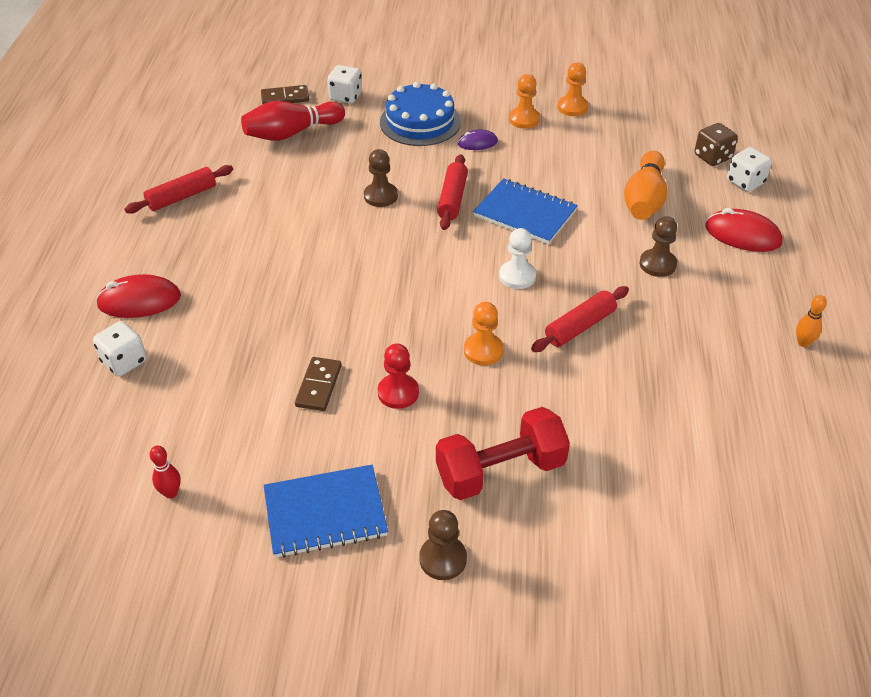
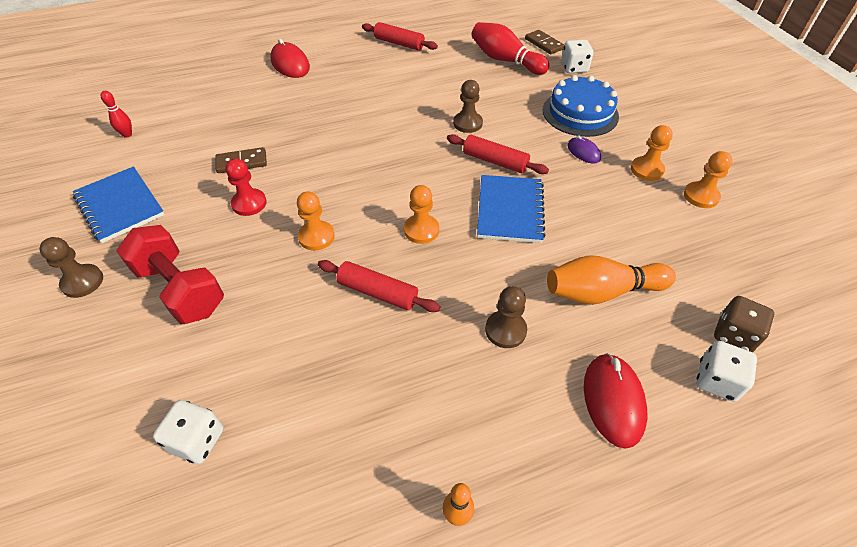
camera: 65 degrees right, 5 degrees up
white dice [93,321,147,376] -> white dice moved to [153,400,224,464]
red rolling pin [437,154,468,230] -> red rolling pin turned 45 degrees clockwise [447,134,549,174]
white pawn [499,228,536,289] -> orange pawn [404,185,439,244]

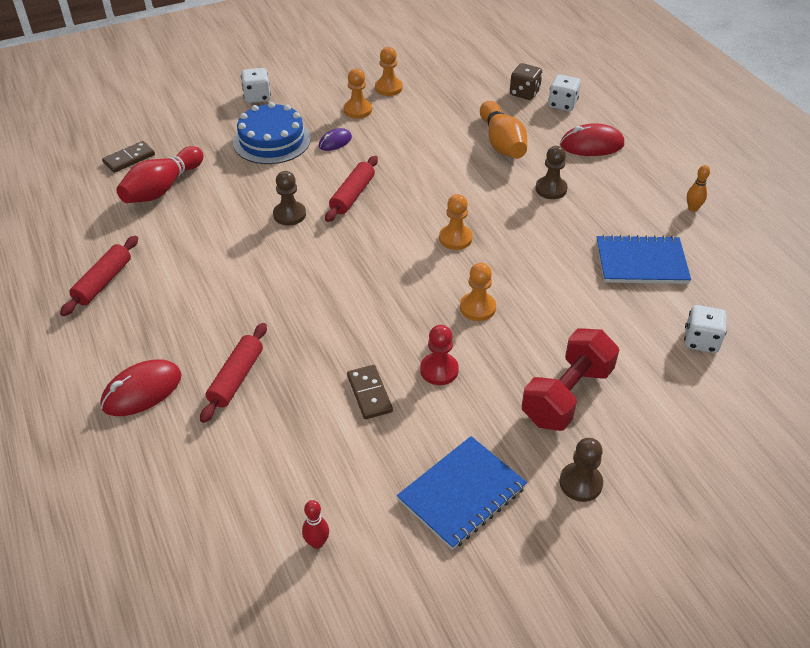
camera: 95 degrees left, 5 degrees down
red rolling pin [318,260,440,312] -> red rolling pin moved to [200,323,267,423]
blue notebook [477,175,546,243] -> blue notebook moved to [596,235,691,284]
white dice [561,40,593,73] -> white dice moved to [241,68,271,103]

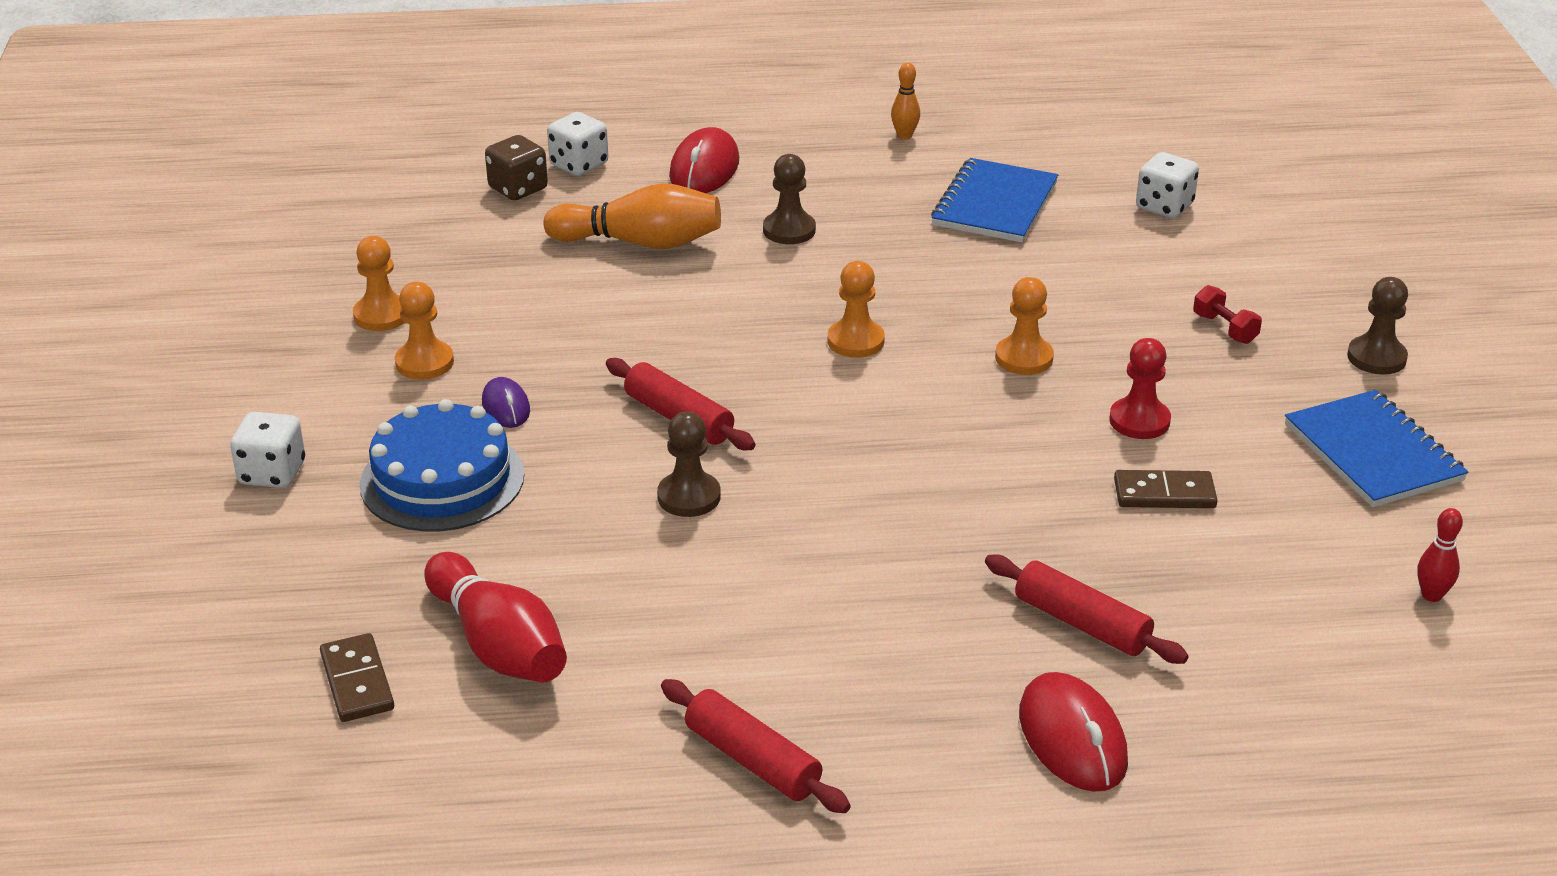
camera: 70 degrees left, 10 degrees down
red dumbbell [522,328,619,431] -> red dumbbell [1193,285,1262,344], size x0.44

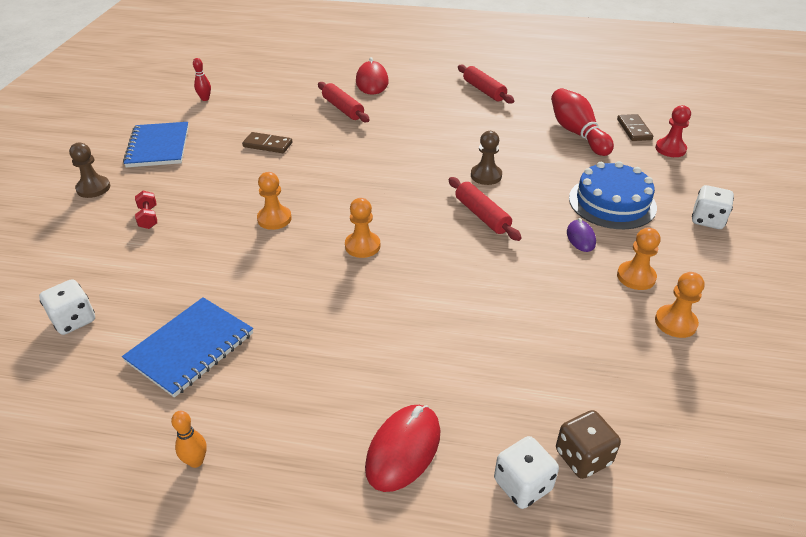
camera: 165 degrees left, 5 degrees up
orange bowling pin [543,183,721,249] -> none
brown pawn [763,154,816,244] -> none
red pawn [1109,338,1171,439] -> red pawn moved to [655,105,691,157]

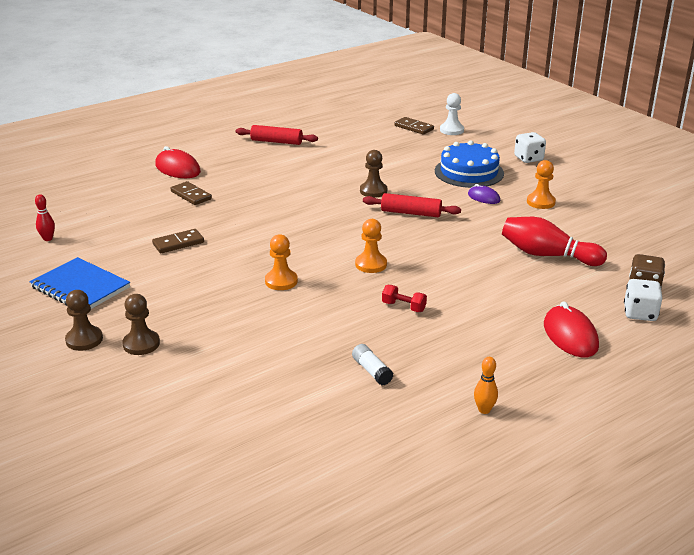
camera: 45 degrees left, 10 degrees down
white dice [39,279,95,335] -> none
blue notebook [122,297,253,398] -> white glue stick [352,344,393,385]
red dumbbell [135,191,157,229] -> red dumbbell moved to [382,285,427,312]
red rolling pin [318,82,370,122] -> brown domino [170,181,212,205]
red bowling pin [551,88,614,156] -> red bowling pin moved to [502,217,607,266]
red pawn [655,105,691,157] -> white pawn [440,93,464,135]
orange pawn [655,272,704,338] -> none
none -> brown pawn [122,294,160,355]

